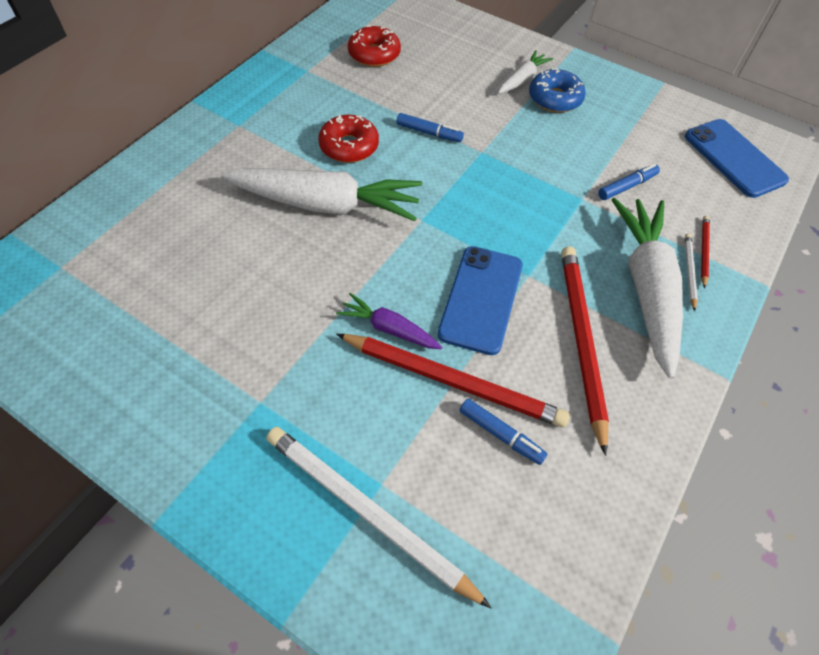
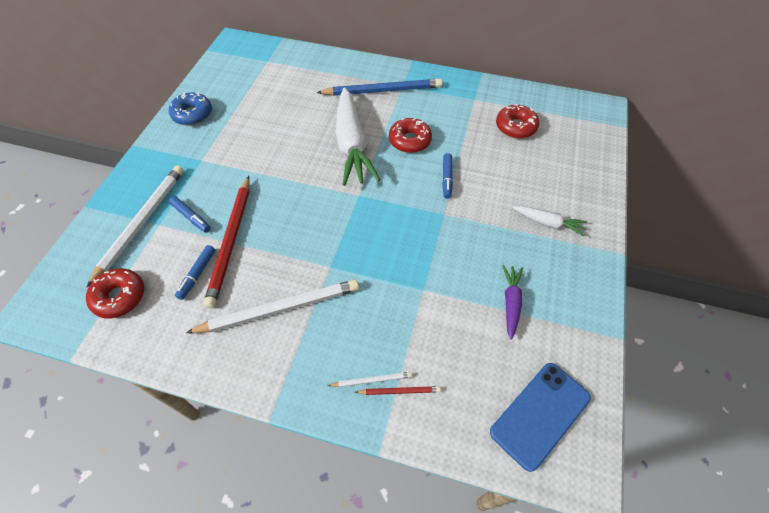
camera: 75 degrees right, 0 degrees up
purple carrot [336,293,442,349] -> purple carrot moved to [502,265,523,340]
blue phone [438,246,523,355] -> none
blue donut [529,68,586,113] -> blue donut moved to [169,92,212,126]
red pencil [561,246,609,456] -> white pencil [186,280,359,334]
blue marker [598,164,660,200] -> blue marker moved to [169,196,211,233]
white carrot [612,198,683,379] -> none
none -> red donut [86,268,144,319]
none -> blue pencil [316,79,442,96]

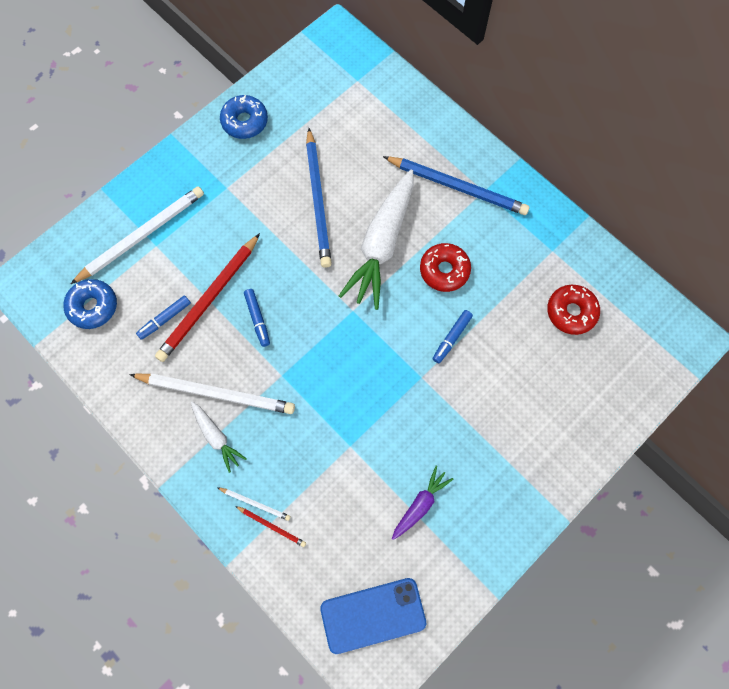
camera: 30 degrees right, 15 degrees up
red donut [86,268,144,319] -> blue donut [63,279,117,329]
blue marker [169,196,211,233] -> blue marker moved to [244,289,270,347]
white carrot [512,206,587,236] -> white carrot moved to [191,401,247,473]
none -> blue pencil [306,128,332,268]

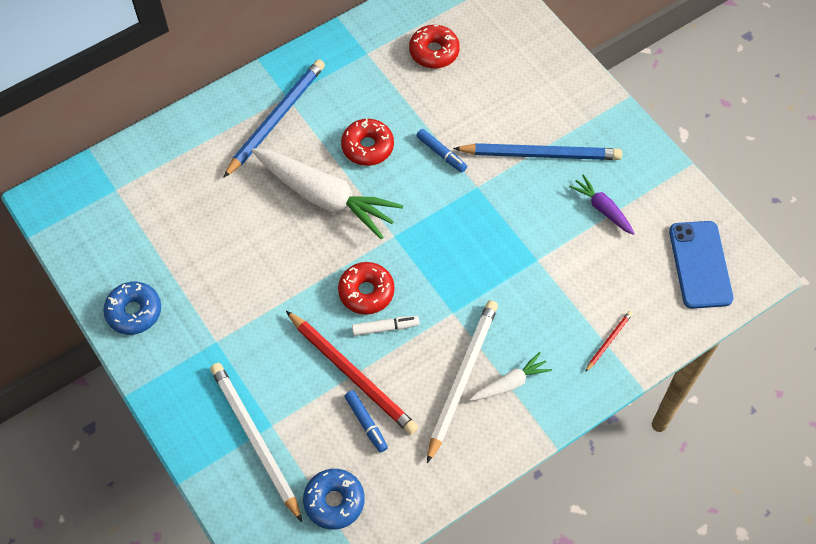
camera: 80 degrees left, 10 degrees down
white pencil [217,487,291,521] -> none
blue marker [244,289,270,347] -> white marker [352,316,419,336]
blue pencil [306,128,332,268] -> blue pencil moved to [453,143,622,160]
none -> red donut [338,262,394,315]

